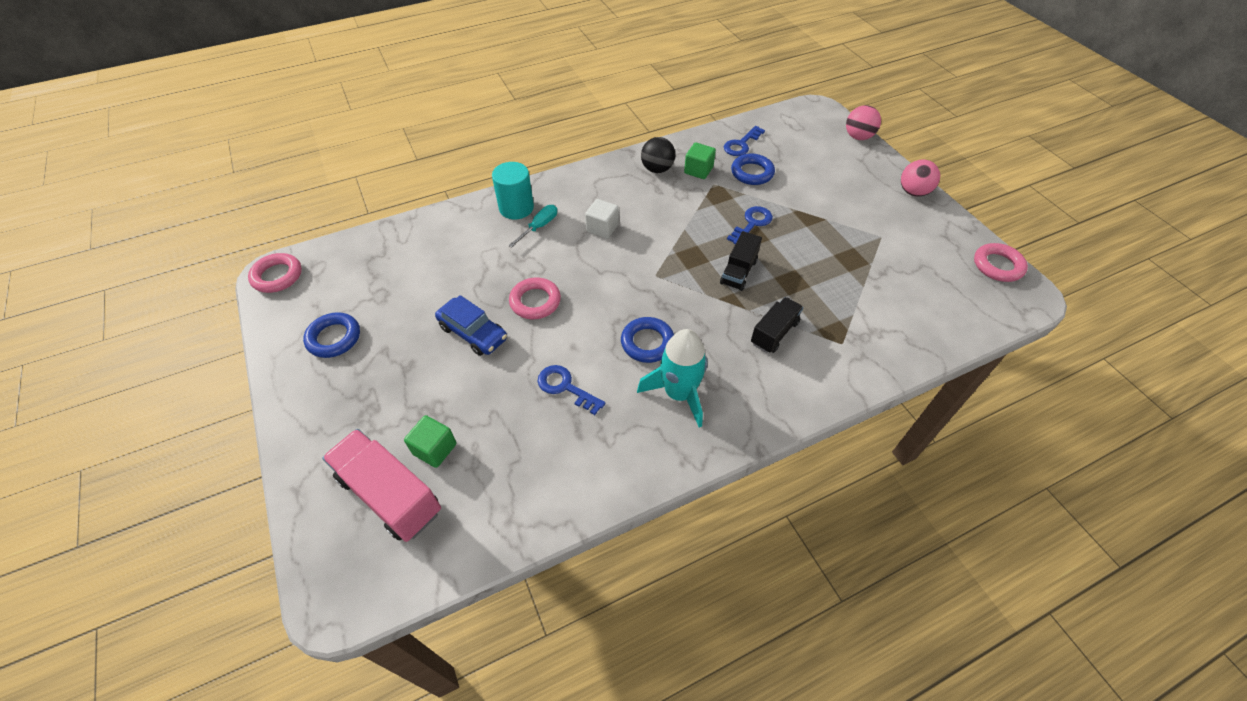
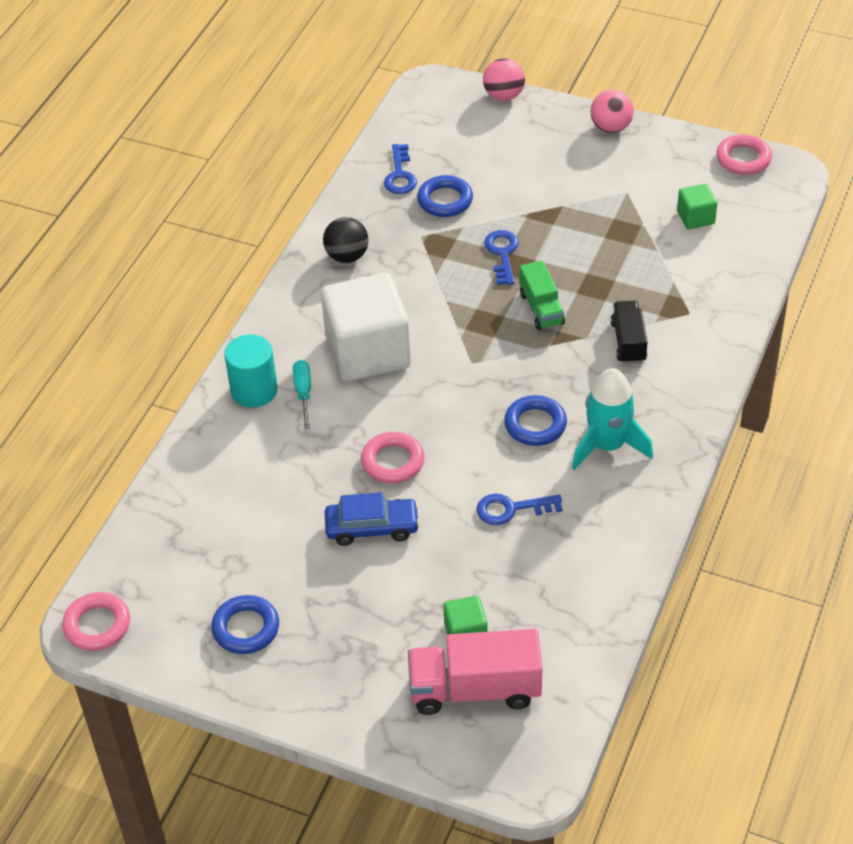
camera: 40 degrees left, 5 degrees down
white cube [585,199,619,239] -> white cube [321,273,411,382], size x2.22
green cube [684,143,716,179] -> green cube moved to [677,184,717,229]
black truck [720,231,762,291] -> green truck [520,260,565,330]

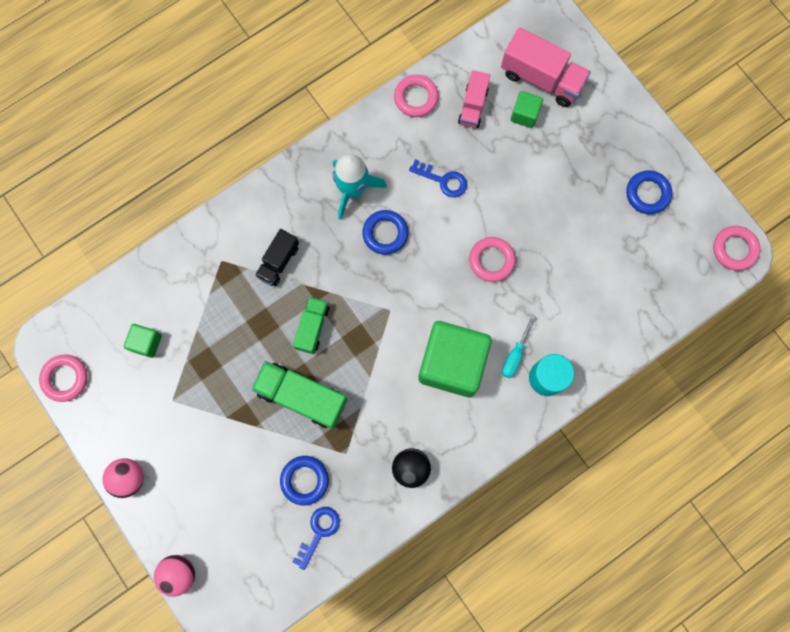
camera: 150 degrees left, 30 degrees up
white cube [321,273,411,382] -> green cube [418,321,492,397]
blue car [325,492,420,546] -> none
blue key [484,230,519,285] -> green truck [251,361,348,429]
none -> pink ring [394,75,439,117]
none -> pink truck [458,70,490,128]

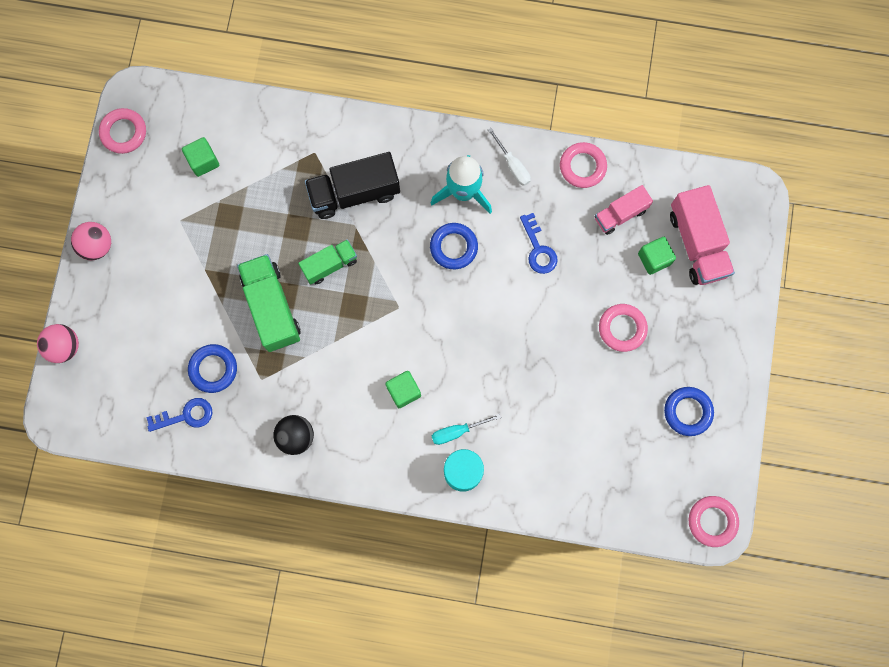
camera: 45 degrees right, 0 degrees up
black truck [255,229,299,286] -> black truck [305,152,400,219], size x1.64
green cube [418,321,492,397] -> green cube [385,371,421,408], size x0.45
pink ring [469,237,516,282] -> pink ring moved to [599,304,648,352]
none -> white screwdriver [488,128,531,186]

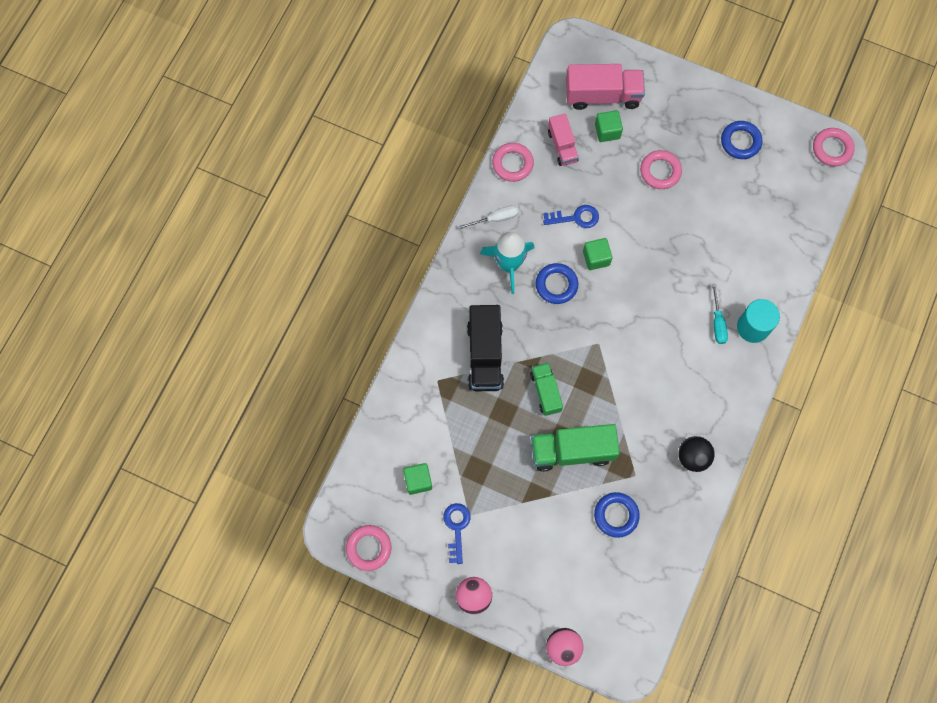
camera: 75 degrees left, 5 degrees down
blue key [146,398,212,432] -> blue key moved to [443,503,471,564]
green cube [385,371,421,408] -> green cube moved to [583,238,612,270]

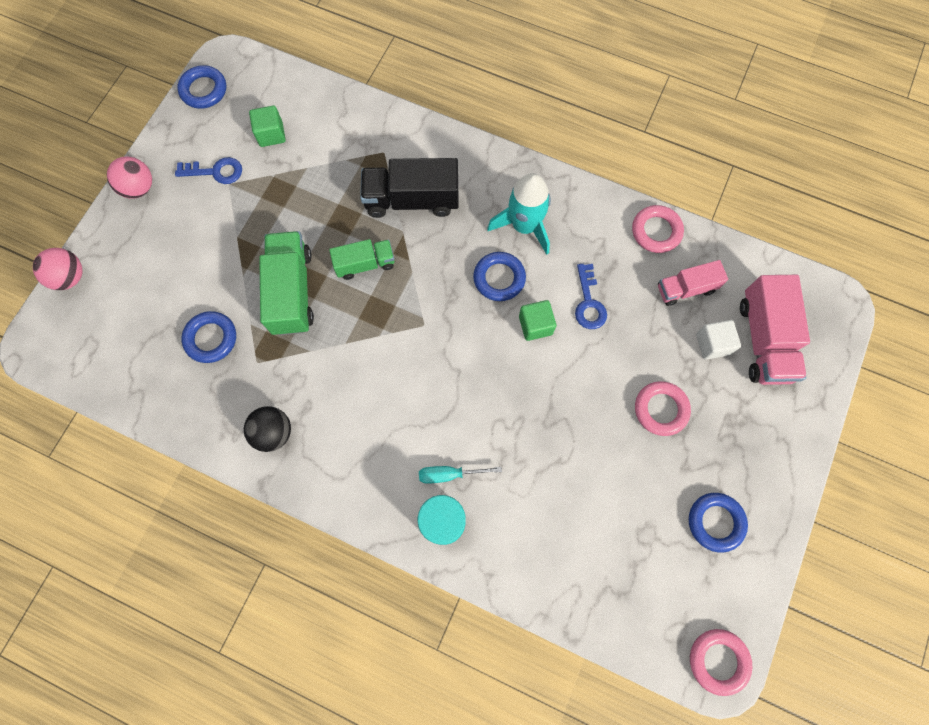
camera: 90 degrees right, 0 degrees up
pink ring [346,525,391,571] -> blue ring [177,65,226,109]
white screwdriver [459,205,519,229] -> none
green cube [595,110,623,142] -> white cube [696,320,741,359]

